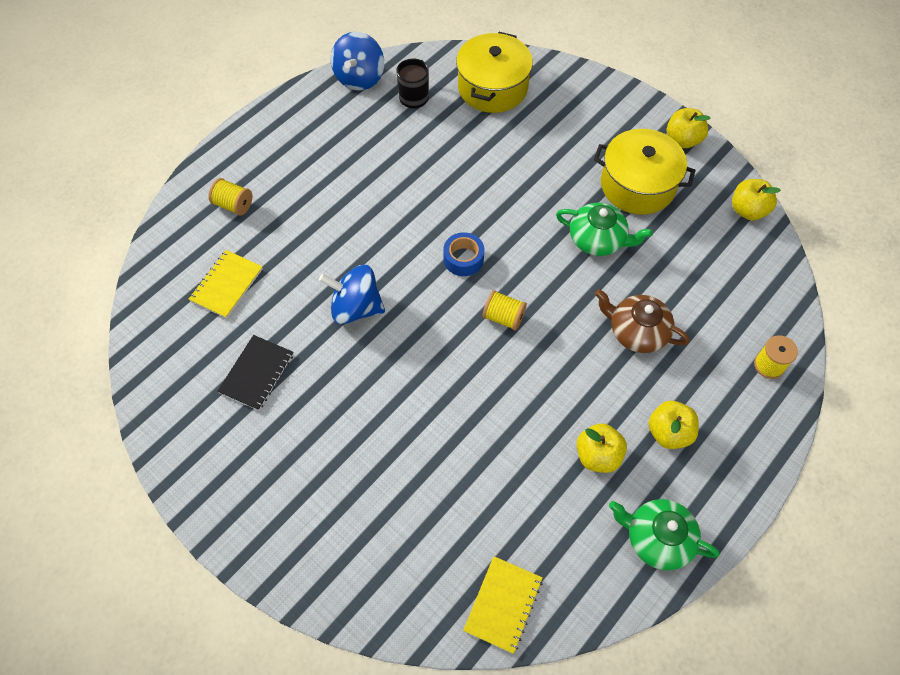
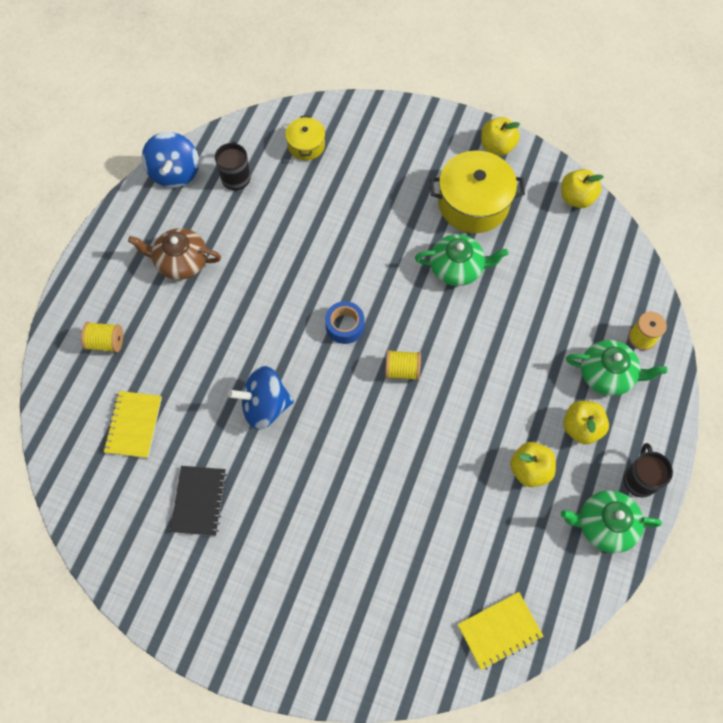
camera: 20 degrees left, 5 degrees up
yellow pot [456,32,533,113] -> yellow pot [285,116,325,160], size x0.54
yellow notebook [463,556,543,654] -> yellow notebook turned 60 degrees clockwise [458,592,544,670]
brown teapot [595,289,690,353] -> brown teapot moved to [128,228,221,280]
none -> green teapot [566,340,668,396]
none -> black mug [623,443,673,497]

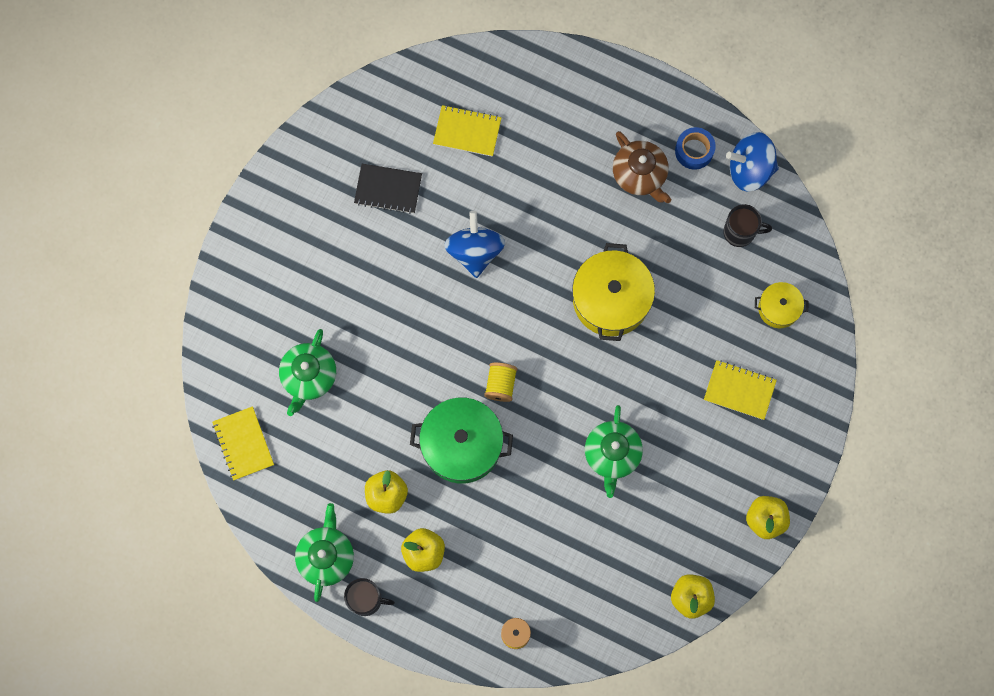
camera: 95 degrees right, 10 degrees up
yellow spool [81,322,123,353] -> none
brown teapot [128,228,221,280] -> brown teapot turned 135 degrees clockwise [613,131,671,203]
blue tape [325,301,365,344] -> blue tape moved to [675,127,716,170]
yellow pot [430,151,525,233] -> yellow pot moved to [572,243,655,341]
green teapot [566,340,668,396] -> green teapot moved to [279,329,336,416]
none -> green pot [410,398,513,483]
none -> yellow notebook [704,360,777,420]

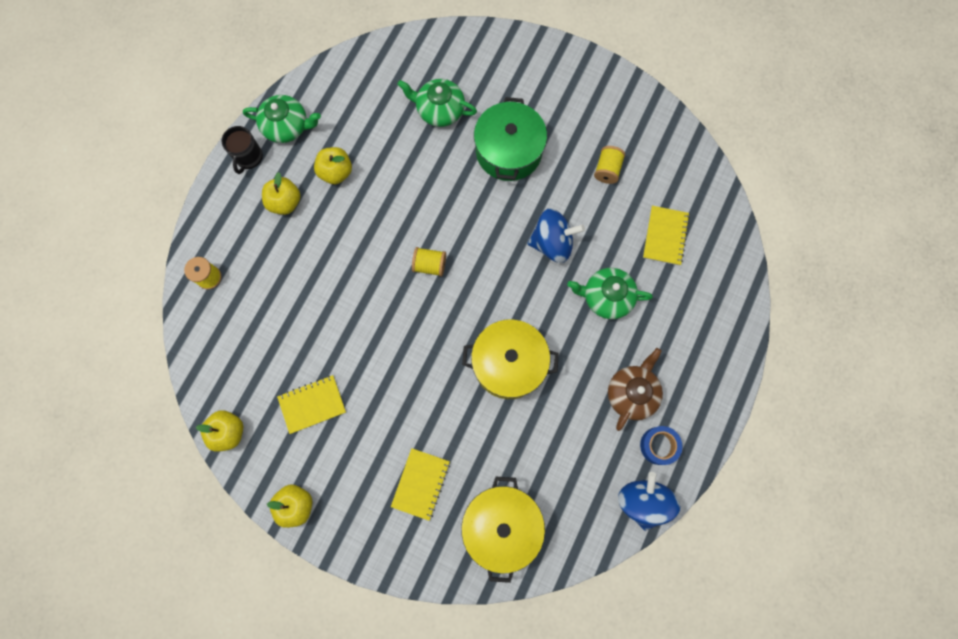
camera: 90 degrees right, 0 degrees up
yellow notebook [212,406,274,480] -> yellow notebook moved to [277,375,346,434]
black notebook [354,164,422,214] -> yellow spool [594,146,625,184]
green pot [410,398,513,483] -> green pot moved to [474,97,547,181]
green teapot [585,405,643,498] -> green teapot moved to [567,268,653,319]
brown teapot [613,131,671,203] -> brown teapot turned 150 degrees clockwise [608,348,663,431]
black mug [723,204,772,247] -> none
yellow pot [755,282,809,328] -> yellow pot [461,477,545,583], size x1.85

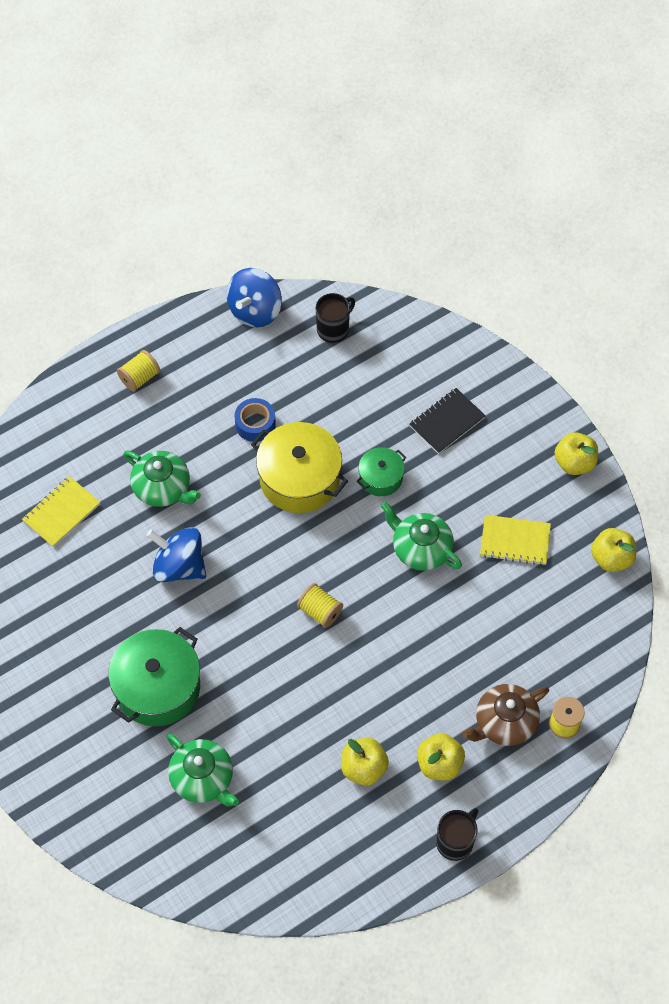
camera: 150 degrees left, 15 degrees down
green teapot [243,95,321,143] -> green teapot moved to [381,502,462,571]
yellow notebook [391,448,450,521] -> black notebook [409,388,486,454]
yellow pot [461,477,545,583] -> none
yellow spool [594,146,625,184] -> yellow spool moved to [117,350,160,392]
brown teapot [608,348,663,431] -> brown teapot moved to [462,684,549,746]
blue tape [640,426,683,465] -> blue tape moved to [234,398,276,442]
none -> black mug [316,293,355,343]
none -> green pot [357,447,406,496]

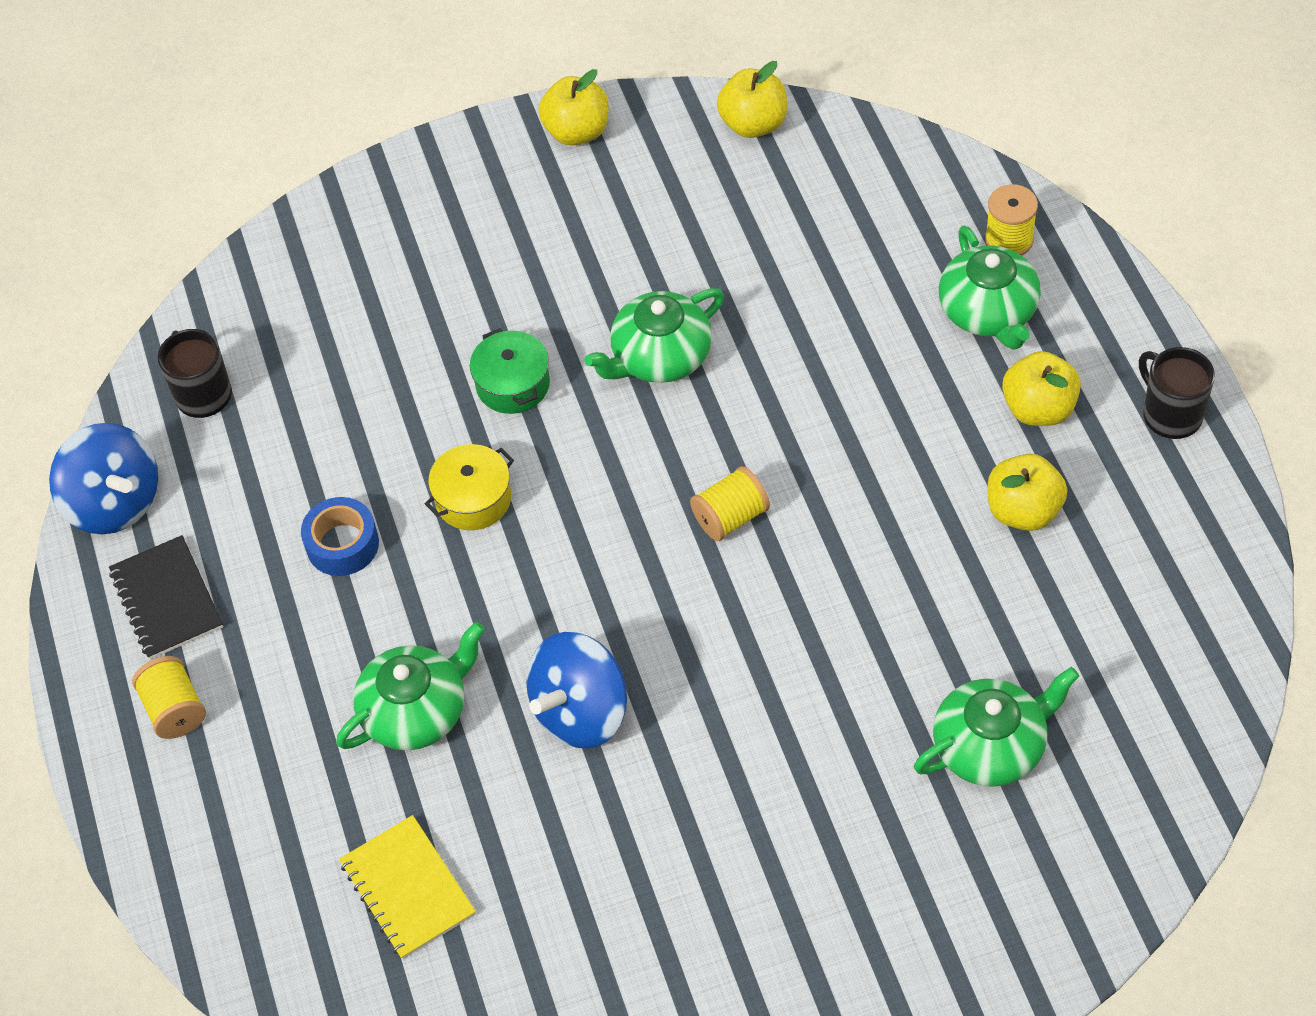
camera: 70 degrees left, 5 degrees down
green pot [108,627,200,726] -> none
yellow pot [251,422,348,513] -> yellow pot [425,444,514,530], size x0.54
black notebook [409,388,486,454] -> black notebook moved to [109,535,223,659]
brown teapot [462,684,549,746] -> green teapot [939,226,1041,350]
yellow notebook [480,515,551,565] -> none

